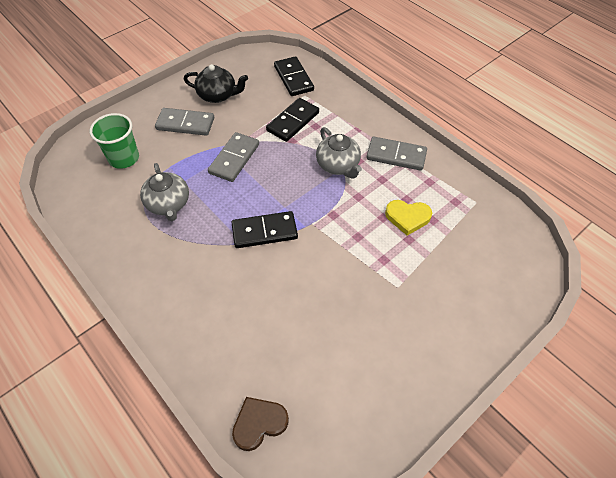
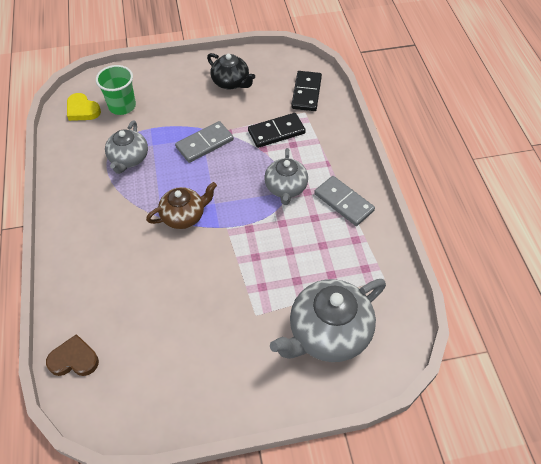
camera: 30 degrees right, 0 degrees up
grey domino [155,108,214,136] -> none
black domino [231,211,298,248] -> brown teapot [146,182,217,229]
yellow heart [385,200,432,236] -> yellow heart moved to [67,93,101,121]
none -> grey teapot [270,279,386,362]

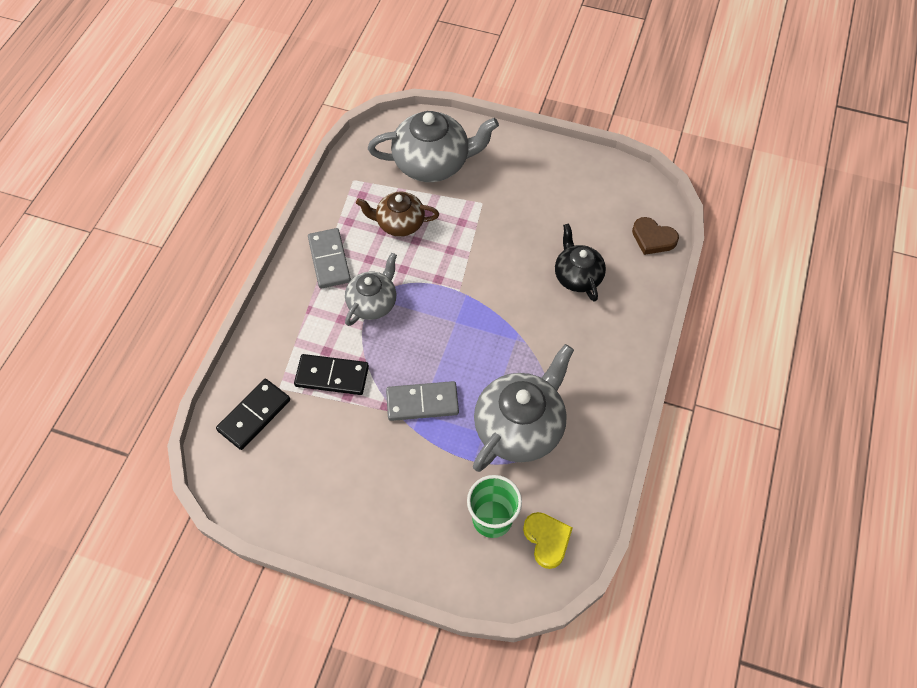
camera: 150 degrees left, 5 degrees up
grey teapot [105,121,148,174] -> grey teapot [473,344,574,472], size x1.64
brown teapot [146,182,217,229] -> brown teapot moved to [356,192,439,237]
black teapot [207,53,255,89] -> black teapot moved to [555,224,606,302]

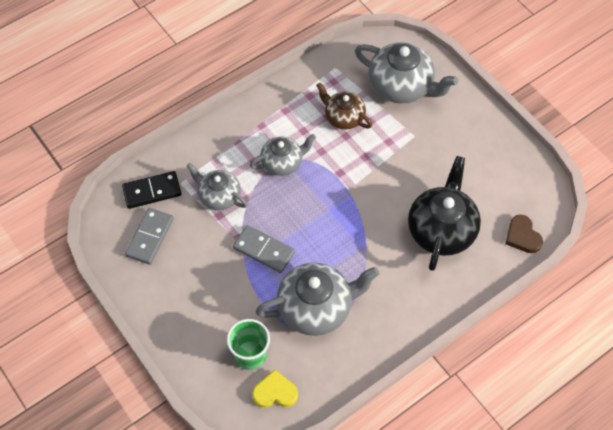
camera: 35 degrees right, 0 degrees up
black domino [294,354,369,395] -> grey teapot [187,163,247,210]
grey domino [308,228,351,289] -> grey domino moved to [125,208,174,265]
yellow heart [523,512,573,569] -> yellow heart turned 105 degrees counterclockwise [252,369,298,408]
black teapot [555,224,606,302] -> black teapot [408,156,481,271], size x1.64

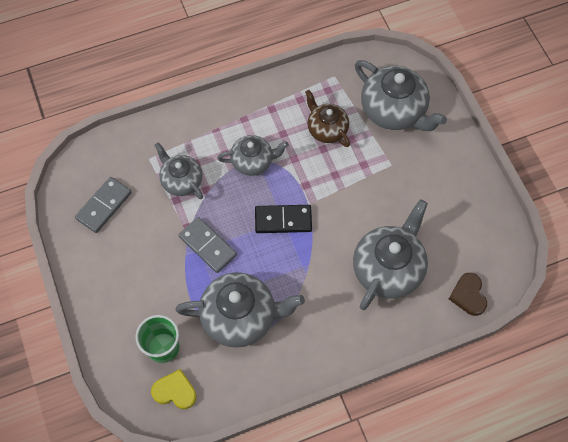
camera: 15 degrees right, 5 degrees up
black domino [122,171,182,209] -> black domino moved to [255,205,312,233]
black teapot [408,156,481,271] -> grey teapot [353,200,428,310]

